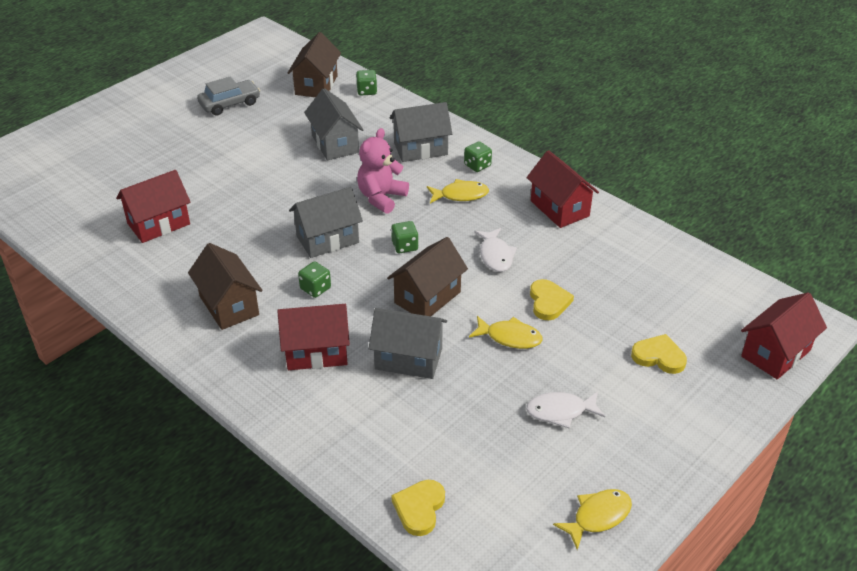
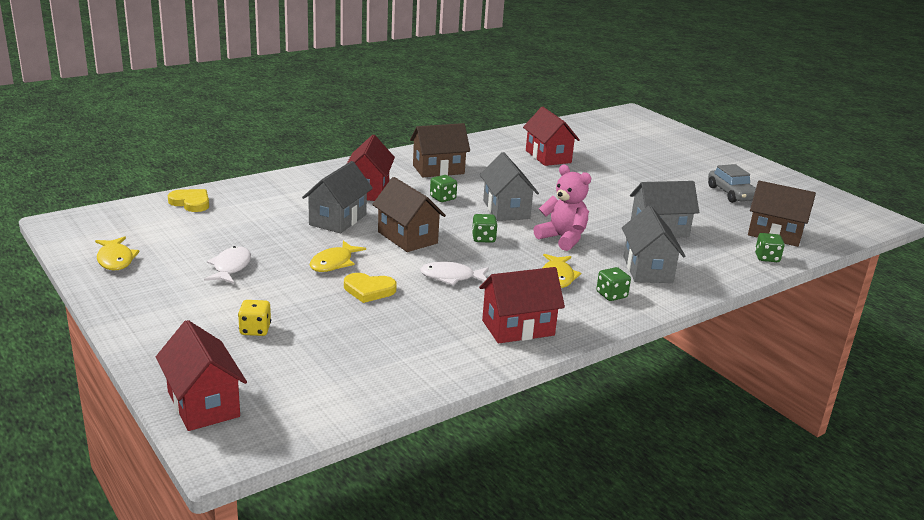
camera: 100 degrees right, 15 degrees down
yellow heart [631,334,687,374] -> yellow dice [238,300,271,336]

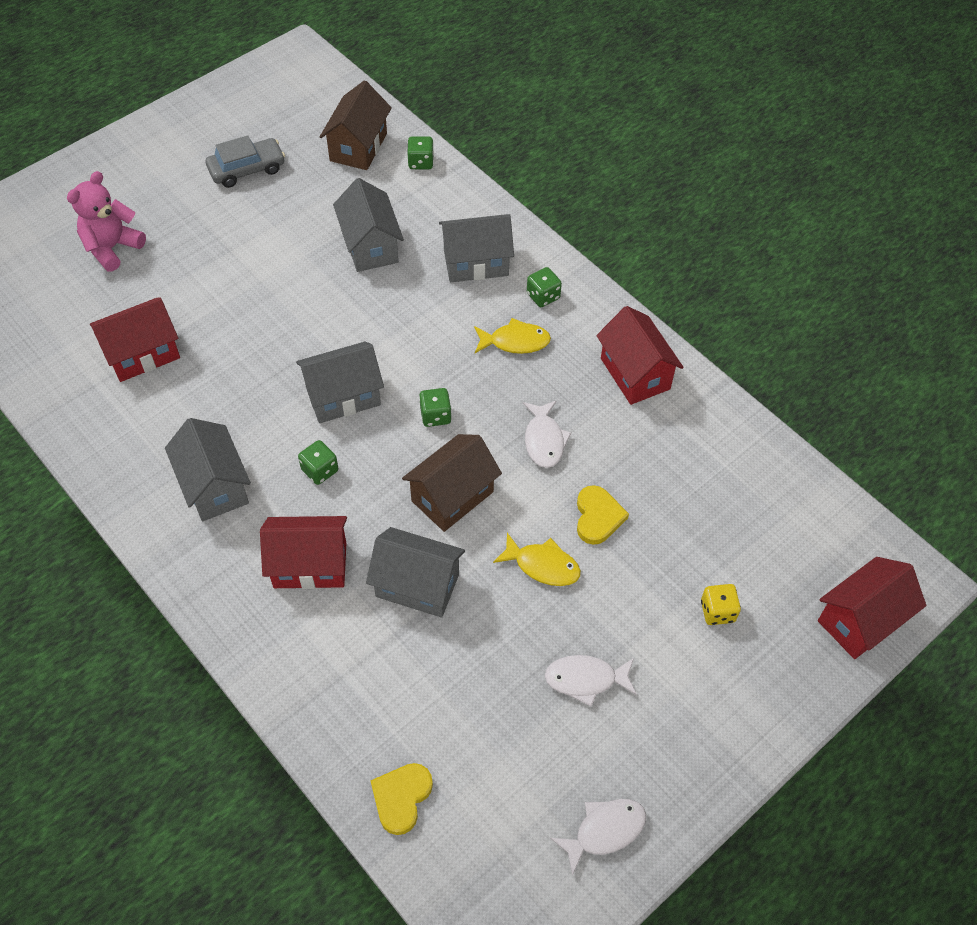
camera: 95 degrees left, 30 degrees up
yellow fish [95,236,140,270] -> white fish [550,799,646,876]
brown house [410,123,470,177] -> grey house [165,418,251,521]
pink teddy bear [533,165,591,251] -> pink teddy bear moved to [67,171,146,271]

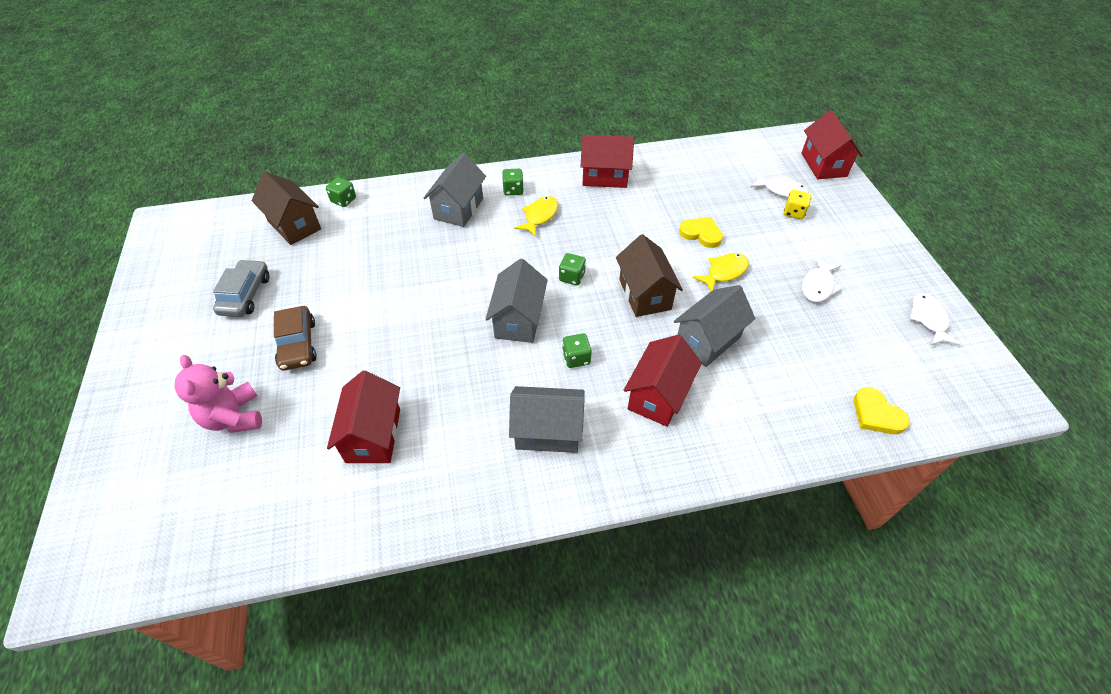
camera: 60 degrees left, 5 degrees down
grey house [333,178,404,272] -> none
white fish [523,400,572,468] -> white fish moved to [750,173,808,198]
none -> brown car [274,306,317,371]

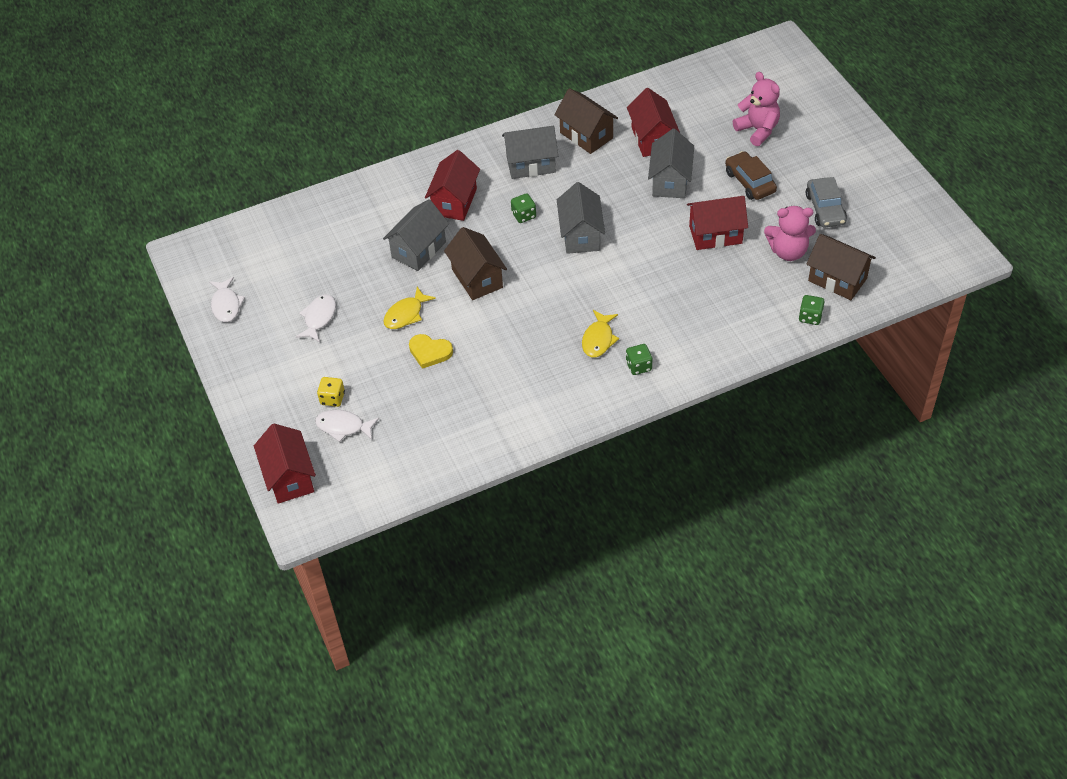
camera: 170 degrees right, 0 degrees up
grey house [424,153,486,227] -> grey house moved to [648,129,694,198]
green dice [559,253,586,285] -> none
red house [580,135,634,188] -> red house moved to [687,196,748,250]
yellow heart [854,387,910,434] -> none
none -> brown house [554,88,618,154]
none -> pink teddy bear [764,206,816,261]

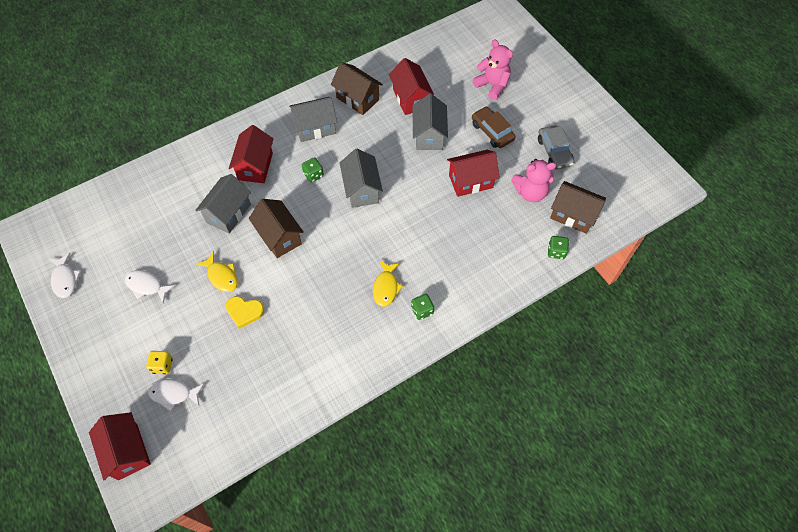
camera: 10 degrees left, 10 degrees up
white fish [296,294,336,342] -> white fish turned 75 degrees counterclockwise [125,270,175,304]
yellow fish [383,287,436,329] -> yellow fish turned 75 degrees counterclockwise [196,251,238,292]

